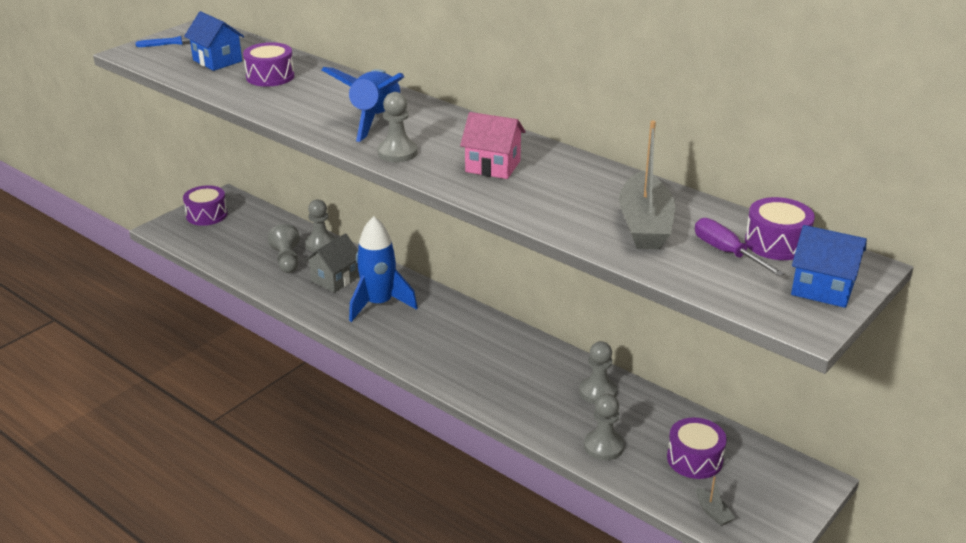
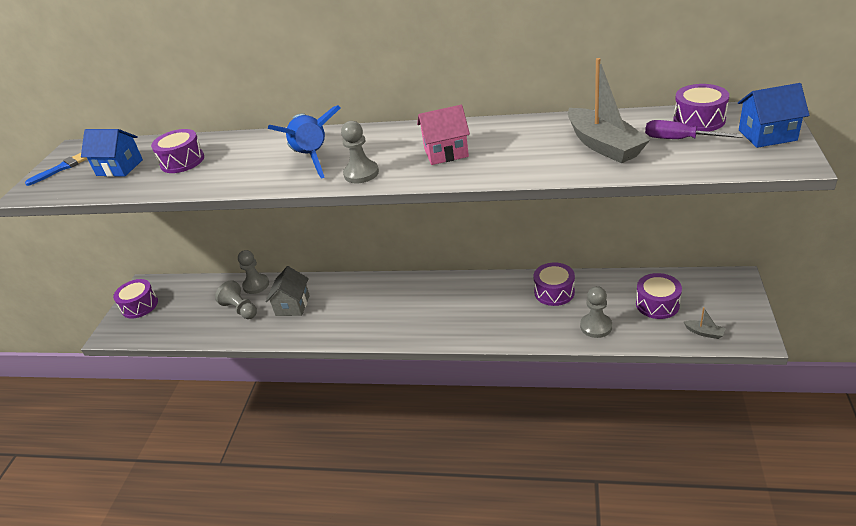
camera: 25 degrees left, 5 degrees up
blue rocket [349,216,418,322] -> none
grey pawn [579,341,617,404] -> purple drum [534,262,575,306]

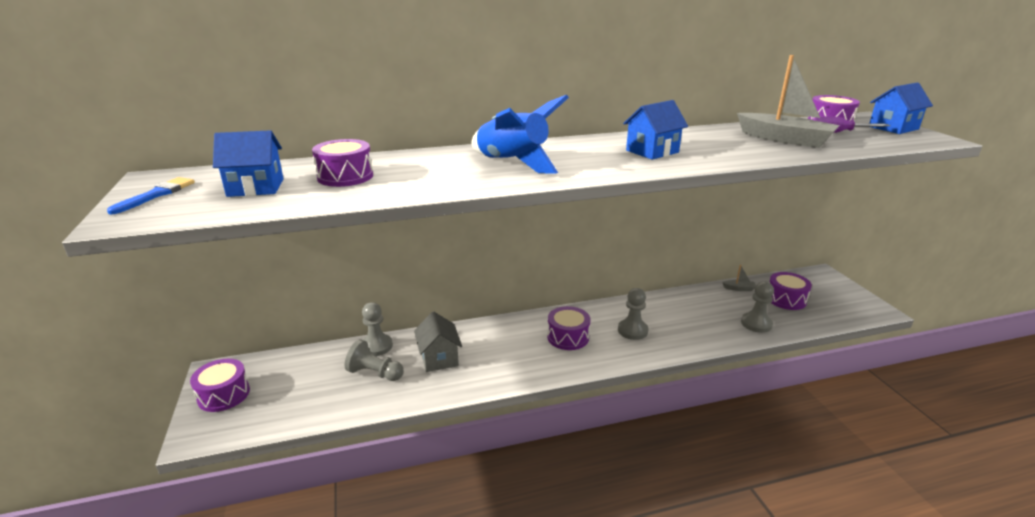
camera: 30 degrees left, 10 degrees down
grey pawn [341,121,379,183] -> grey pawn moved to [618,288,649,340]
pink house [417,105,470,165] -> blue house [623,100,688,160]
purple drum [534,262,575,306] -> purple drum moved to [547,306,590,350]
grey boat [684,307,725,339] -> grey boat moved to [722,265,756,291]

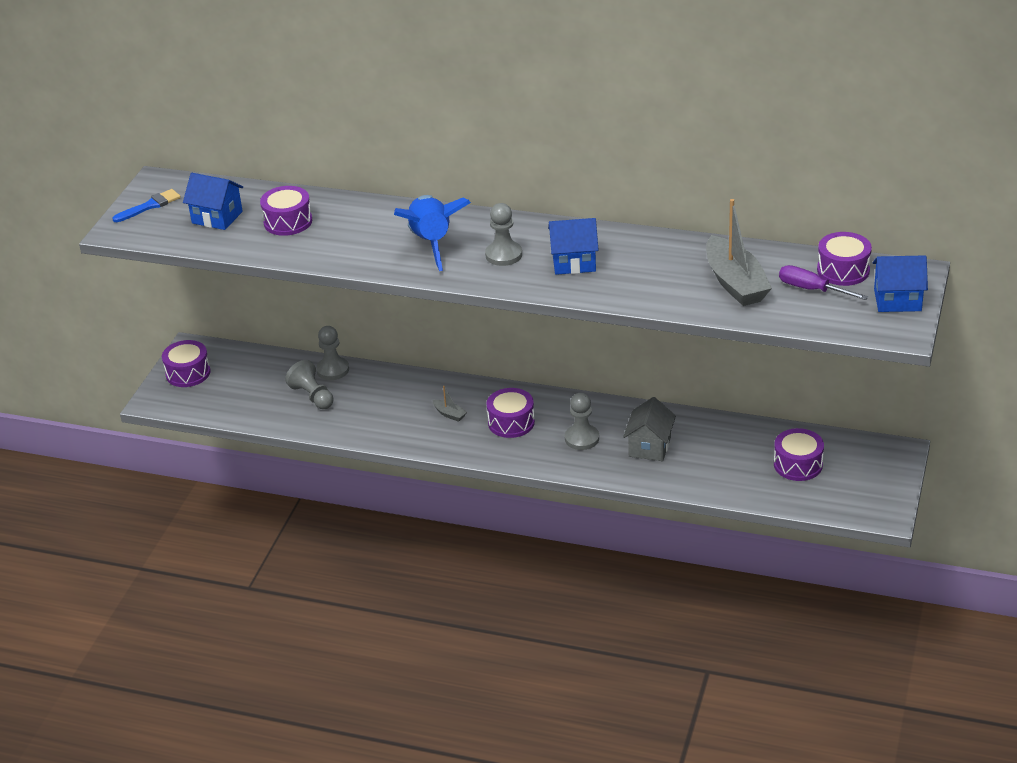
camera: 35 degrees right, 10 degrees up
grey house [414,311,462,372] -> grey house moved to [623,397,676,461]
grey boat [722,265,756,291] -> grey boat moved to [432,385,467,422]
grey pawn [741,282,774,333] -> grey pawn moved to [485,203,522,266]

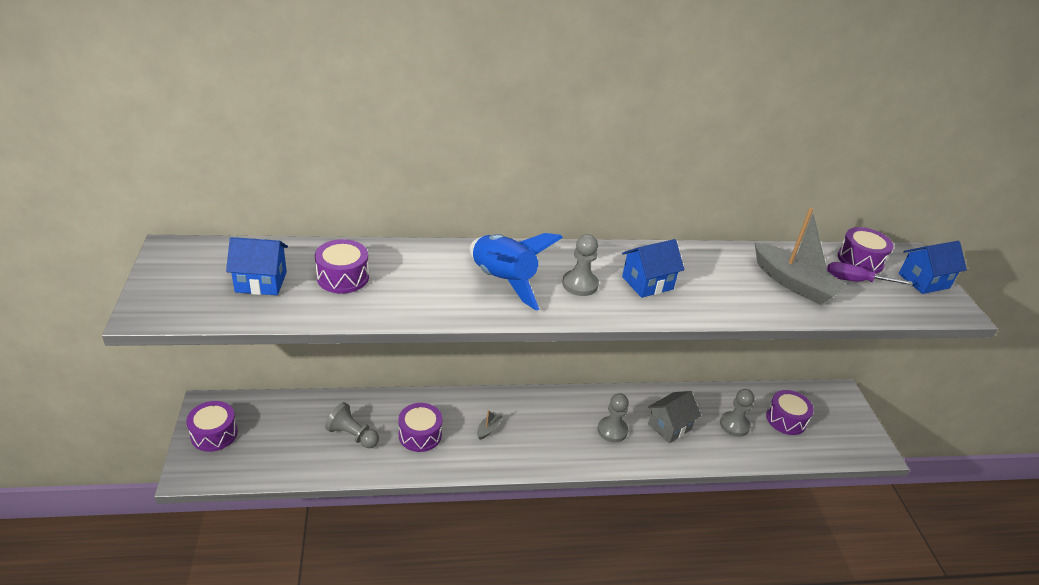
camera: 30 degrees left, 0 degrees up
blue brush [112,189,181,222] -> none
grey pawn [316,326,349,380] -> grey pawn moved to [720,389,754,437]
grey boat [432,385,467,422] -> grey boat turned 75 degrees counterclockwise [477,410,503,440]
purple drum [487,388,535,438] -> purple drum moved to [398,403,442,452]
grey house [623,397,676,461] -> grey house turned 60 degrees clockwise [648,391,701,443]

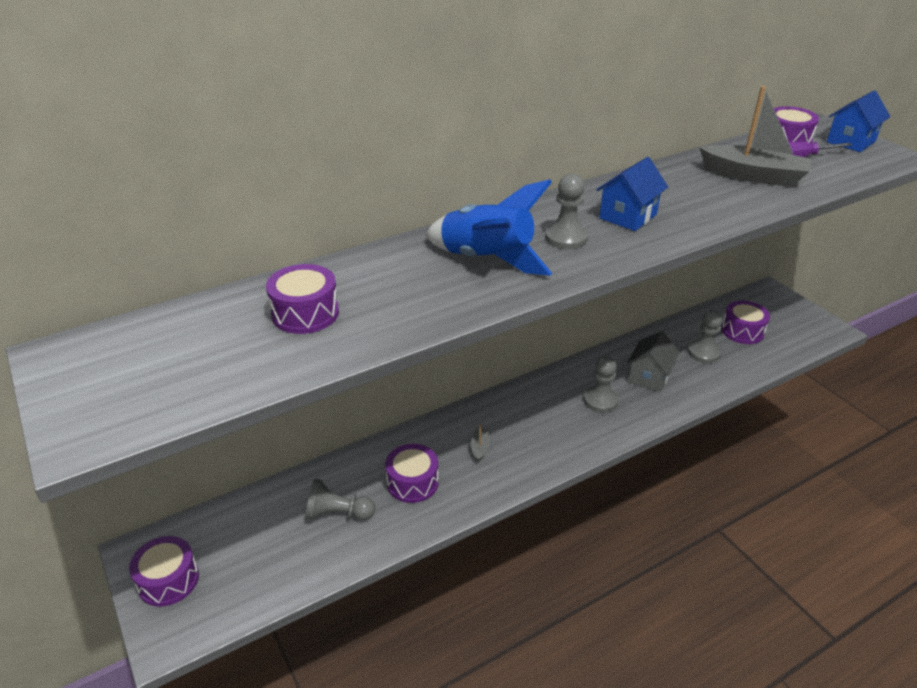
camera: 20 degrees left, 0 degrees up
blue house [226,237,288,295] -> none

